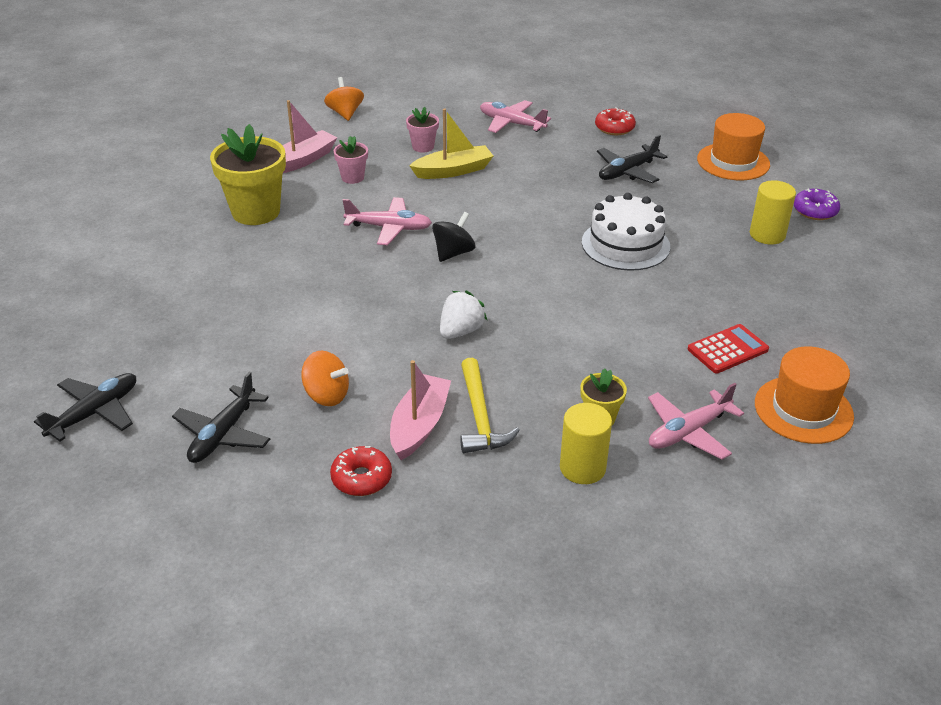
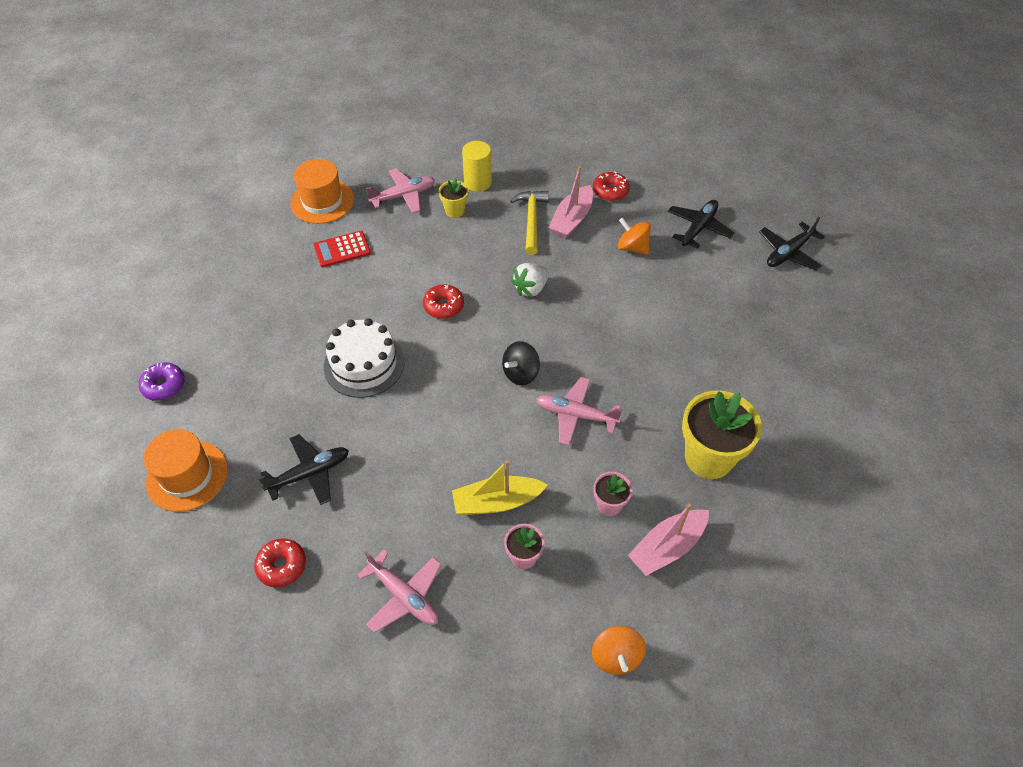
camera: 170 degrees left, 15 degrees up
yellow cylinder [750,180,796,245] -> none
none -> red donut [423,284,464,319]

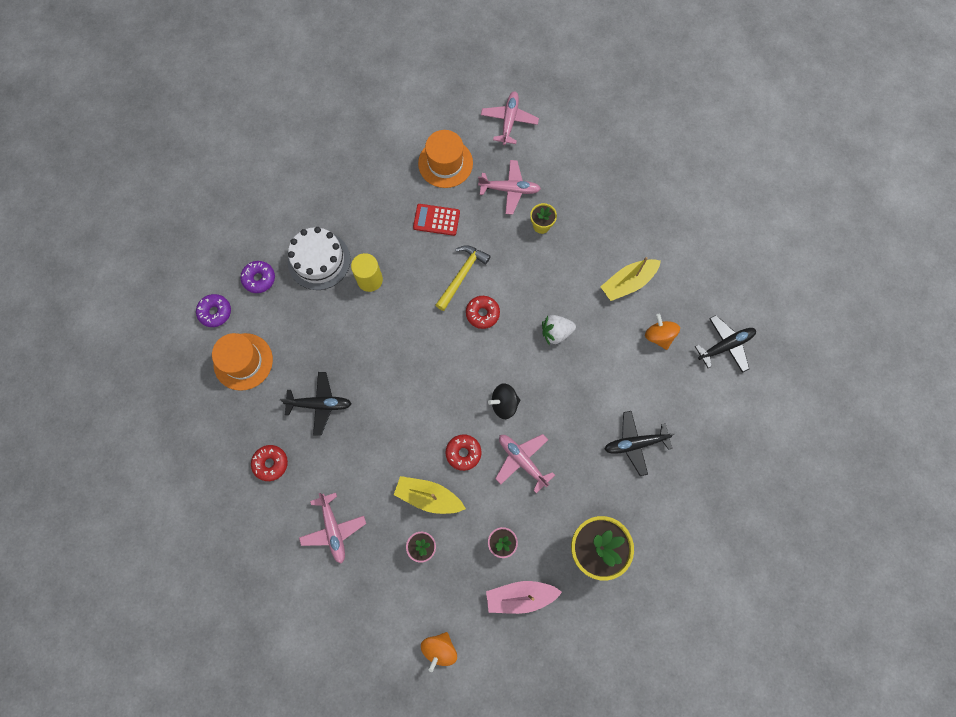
camera: 30 degrees right, 20 degrees up
white cake [324,318,404,398] -> white cake moved to [288,227,351,290]
yellow cylinder [462,141,492,192] -> yellow cylinder moved to [351,253,383,292]
yellow hammer [510,191,549,255] -> yellow hammer moved to [435,245,491,311]
pink boat [548,166,593,238] -> yellow boat [600,257,661,301]
red donut [593,171,630,201] -> red donut moved to [445,434,482,471]
black plane [759,217,825,271] -> black plane moved to [604,411,675,476]
none -> purple donut [196,294,231,327]
none -> pink plane [481,91,539,145]

